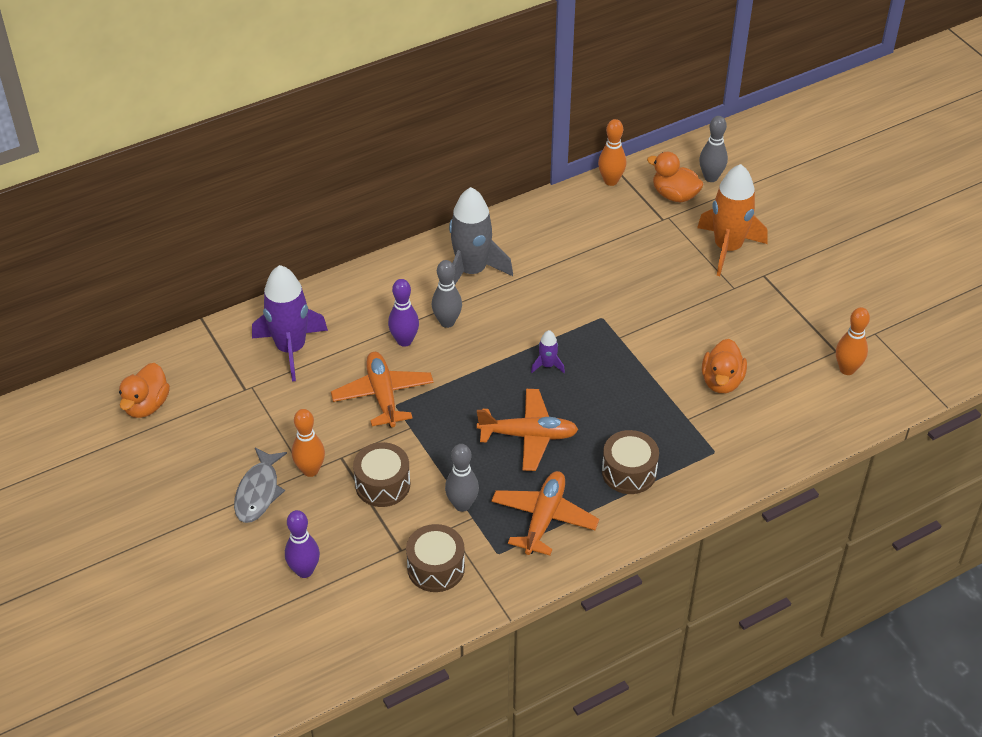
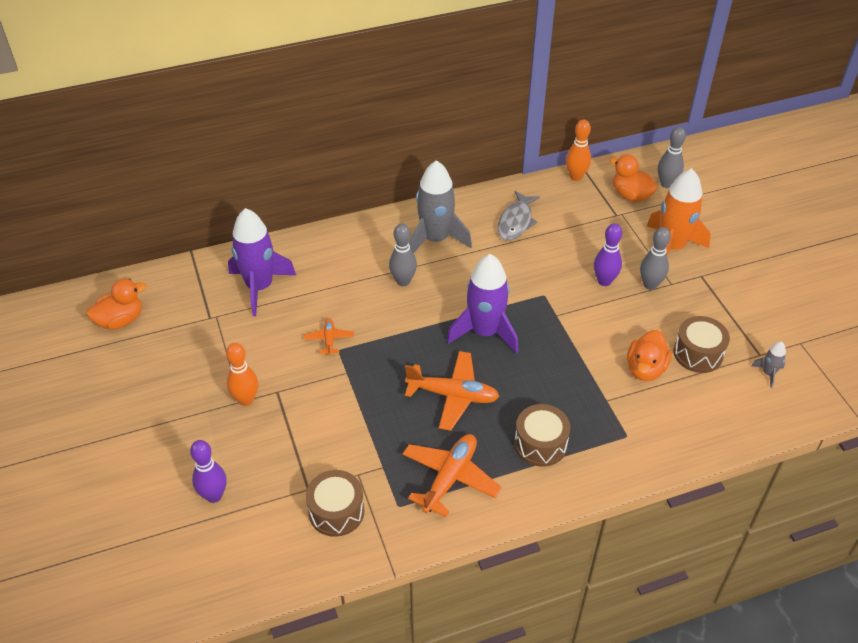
camera: 10 degrees right, 0 degrees up
orange duck [119,363,170,418] -> orange duck turned 150 degrees counterclockwise [86,279,147,330]
grey fish [234,448,287,523] -> grey fish moved to [498,191,540,241]
orange plane [331,352,434,427] -> orange plane [304,318,354,356], size x0.53
brown drum [353,442,410,507] -> brown drum moved to [674,316,730,373]
purple bowling pin [388,279,419,347] -> purple bowling pin moved to [594,223,622,286]
grey bowling pin [445,444,479,512] -> grey bowling pin moved to [640,227,671,290]
purple rocket [531,330,565,373] -> purple rocket [447,254,518,354], size x2.28
orange bowling pin [836,307,870,375] -> grey rocket [751,341,786,388]

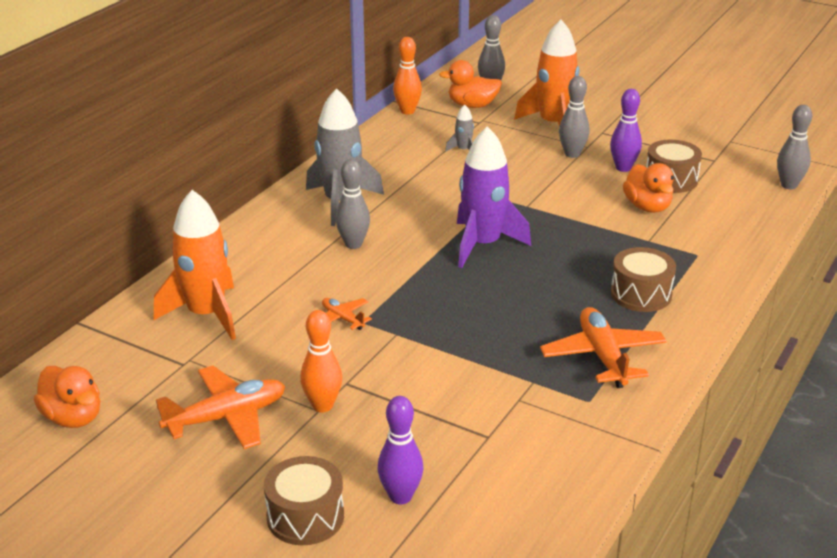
camera: 40 degrees left, 15 degrees down
orange duck [86,279,147,330] -> orange duck turned 120 degrees clockwise [34,366,100,428]
purple rocket [228,208,296,316] -> orange rocket [154,190,236,340]
brown drum [306,470,364,537] -> brown drum moved to [264,456,344,545]
orange plane [405,351,500,431] -> orange plane moved to [156,366,285,449]
grey fish [498,191,540,241] -> none
purple bowling pin [594,223,622,286] -> purple bowling pin moved to [610,89,642,172]
grey rocket [751,341,786,388] -> grey rocket moved to [445,105,474,152]
none -> grey bowling pin [777,105,812,189]

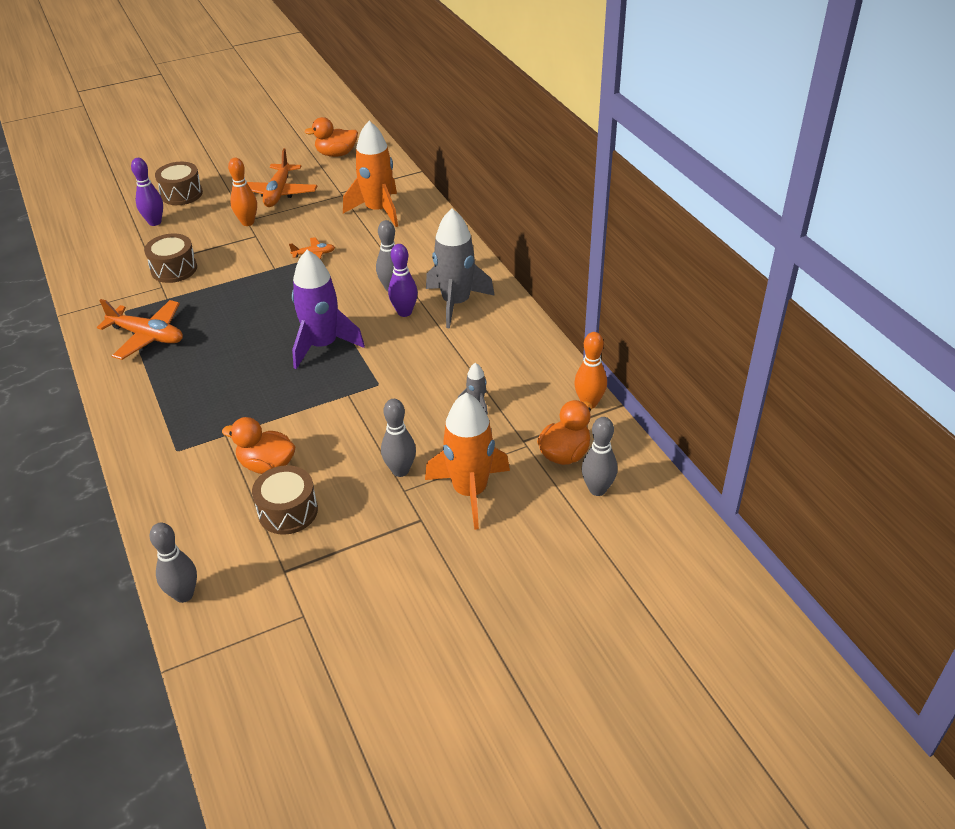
camera: 125 degrees right, 10 degrees up
purple bowling pin [610,89,642,172] -> purple bowling pin moved to [388,244,418,317]
brown drum [611,247,676,312] -> brown drum moved to [144,233,197,283]

